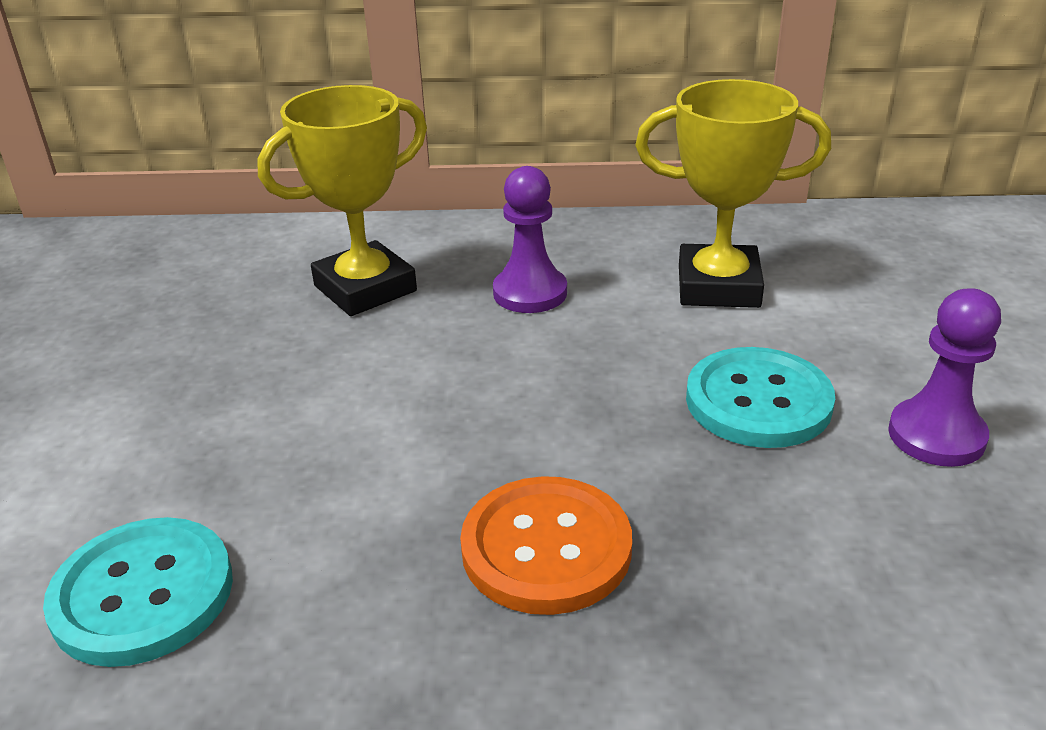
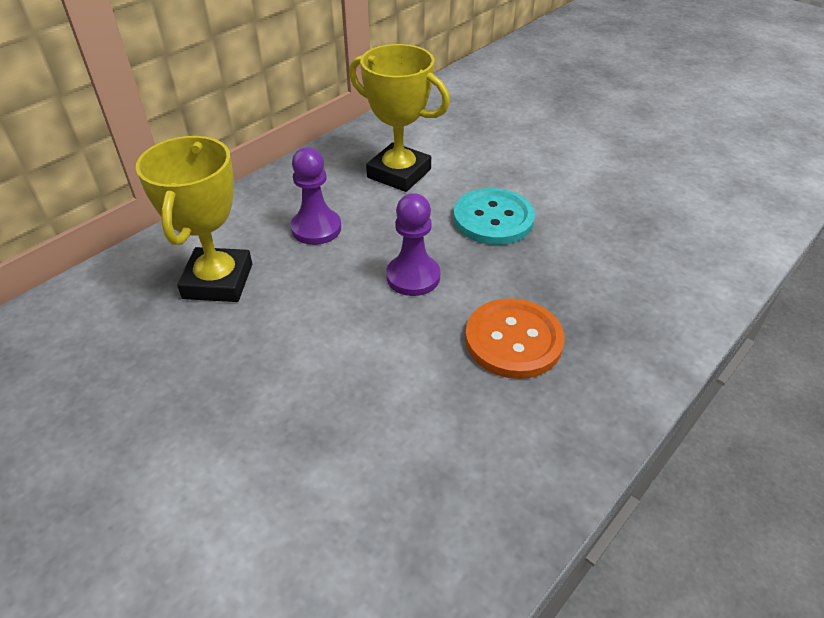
camera: 50 degrees left, 10 degrees up
turquoise button [43,517,233,667] -> none
yellow trophy [635,79,831,308] -> yellow trophy turned 75 degrees clockwise [349,44,450,192]
purple pawn [888,288,1001,467] -> purple pawn moved to [386,193,440,296]

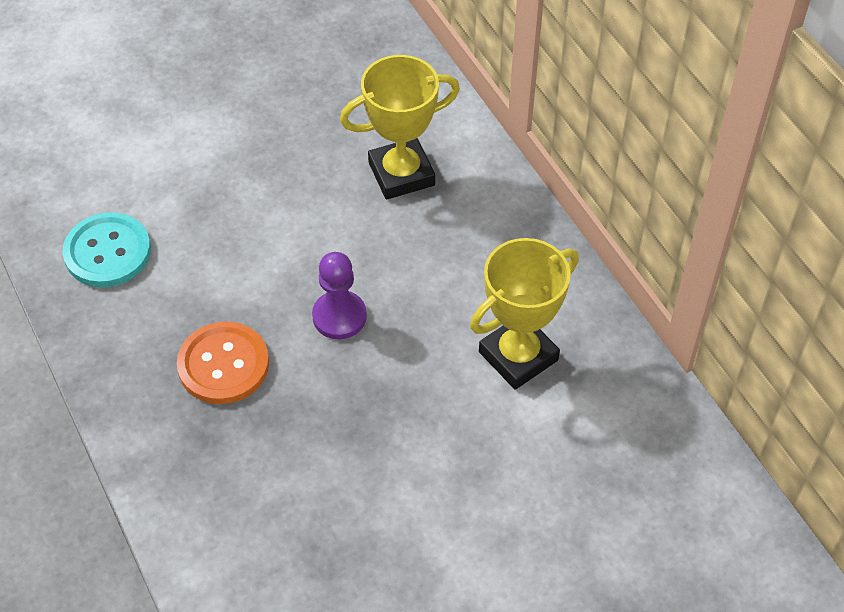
camera: 110 degrees right, 10 degrees up
yellow trophy [136,136,252,302] -> yellow trophy turned 45 degrees counterclockwise [340,55,460,200]
purple pawn [291,147,341,245] -> none
turquoise button [453,188,535,245] -> turquoise button moved to [62,212,151,287]

